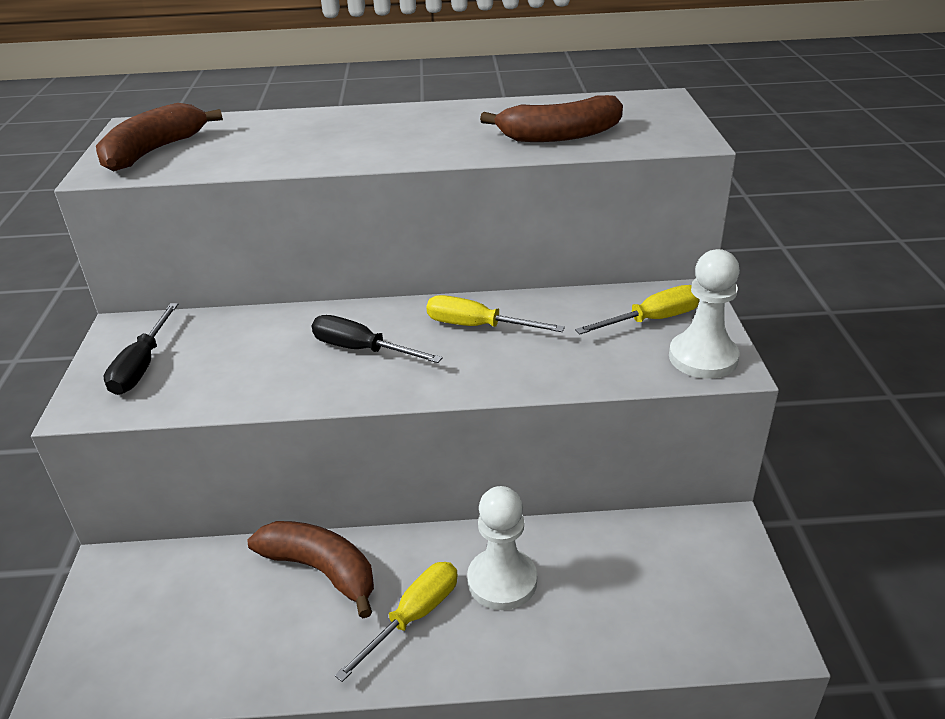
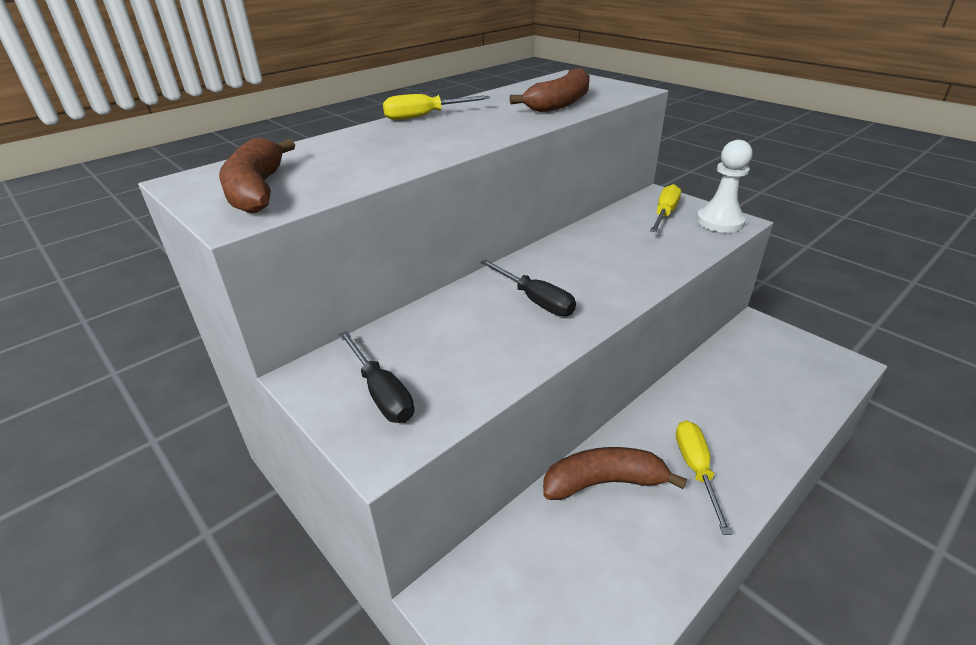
camera: 40 degrees left, 0 degrees up
black screwdriver [312,315,443,363] -> black screwdriver turned 120 degrees counterclockwise [480,259,576,316]
yellow screwdriver [426,295,565,332] -> yellow screwdriver moved to [383,94,490,120]
white pawn [467,486,537,610] -> none

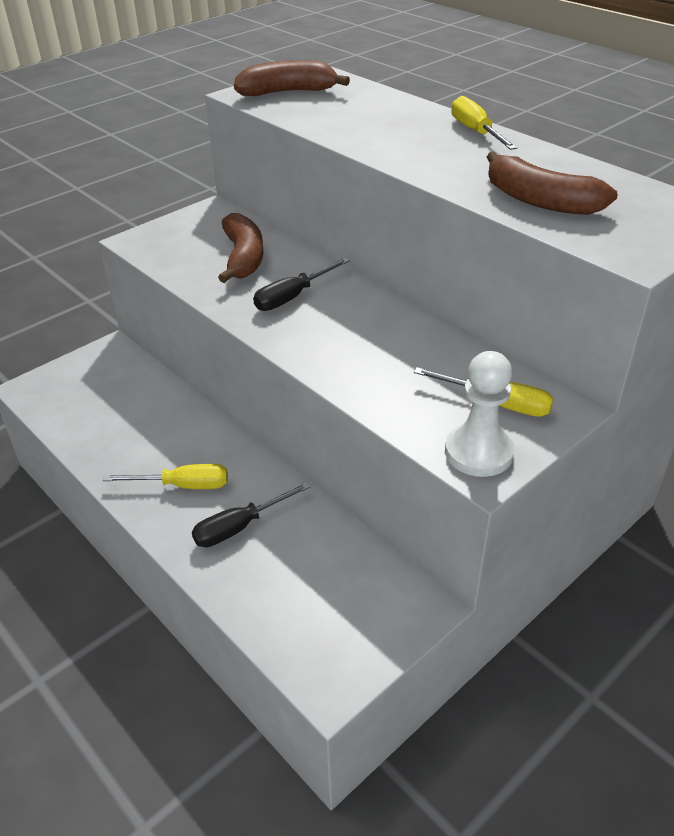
camera: 90 degrees right, 5 degrees up
black screwdriver [339,331,414,423] -> black screwdriver moved to [192,482,310,547]
brown banana [543,447,687,500] -> brown banana moved to [218,213,263,283]

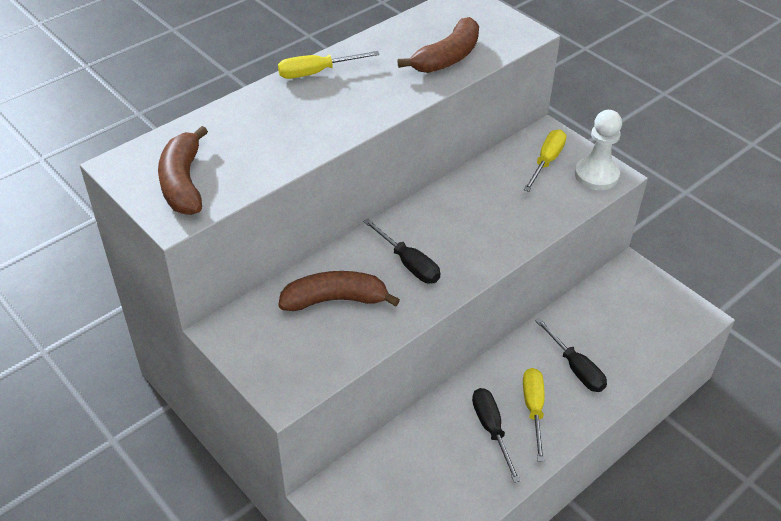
camera: 90 degrees left, 5 degrees up
none -> black screwdriver [472,388,521,483]

